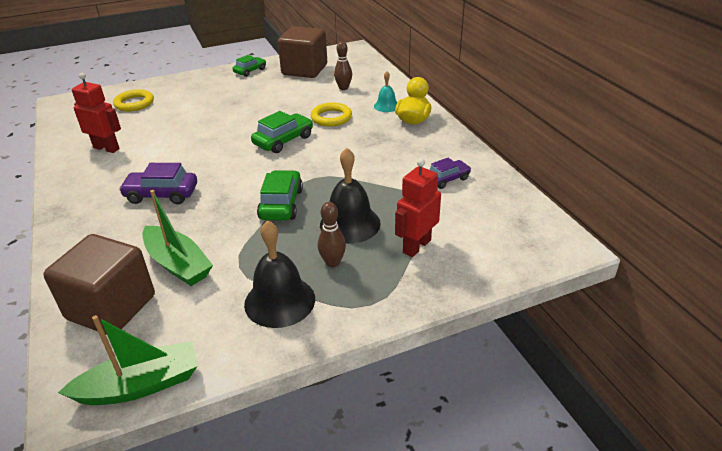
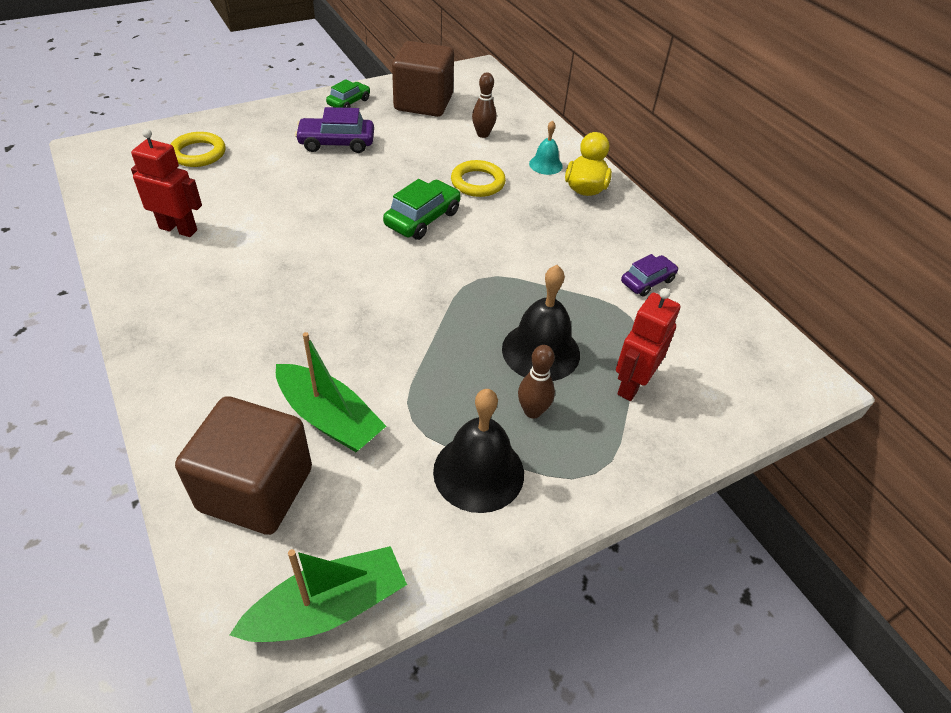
camera: 10 degrees left, 10 degrees up
purple car [119,163,197,204] -> purple car moved to [295,107,374,153]
green car [257,170,303,221] -> none

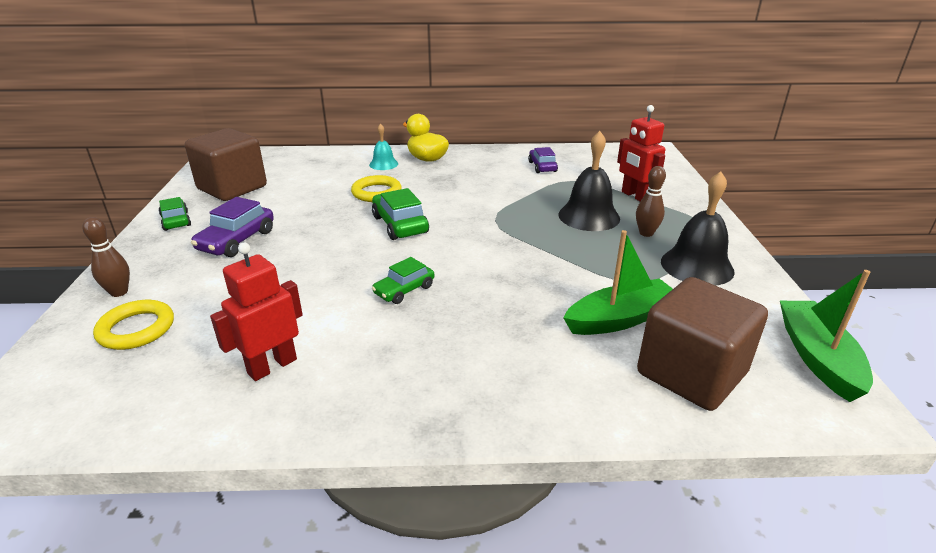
camera: 60 degrees left, 15 degrees down
brown bowling pin [472,72,497,138] -> brown bowling pin moved to [82,217,130,297]
none -> green car [372,257,434,304]

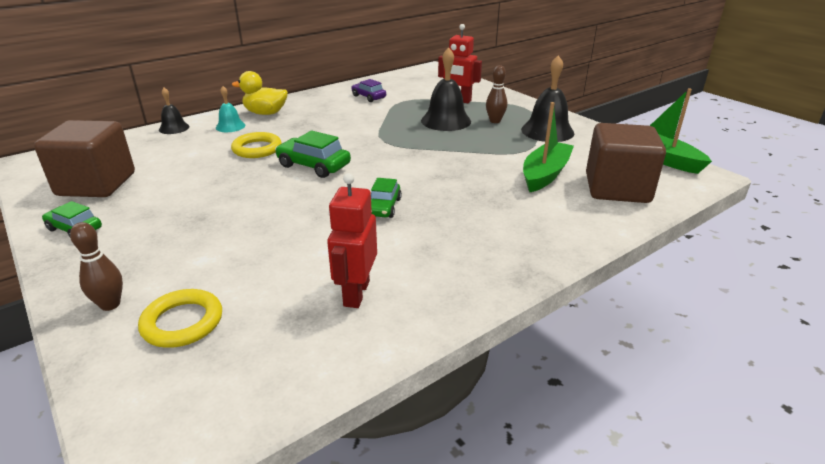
camera: 35 degrees left, 0 degrees up
purple car [191,197,274,257] -> none
none -> black bell [159,88,189,134]

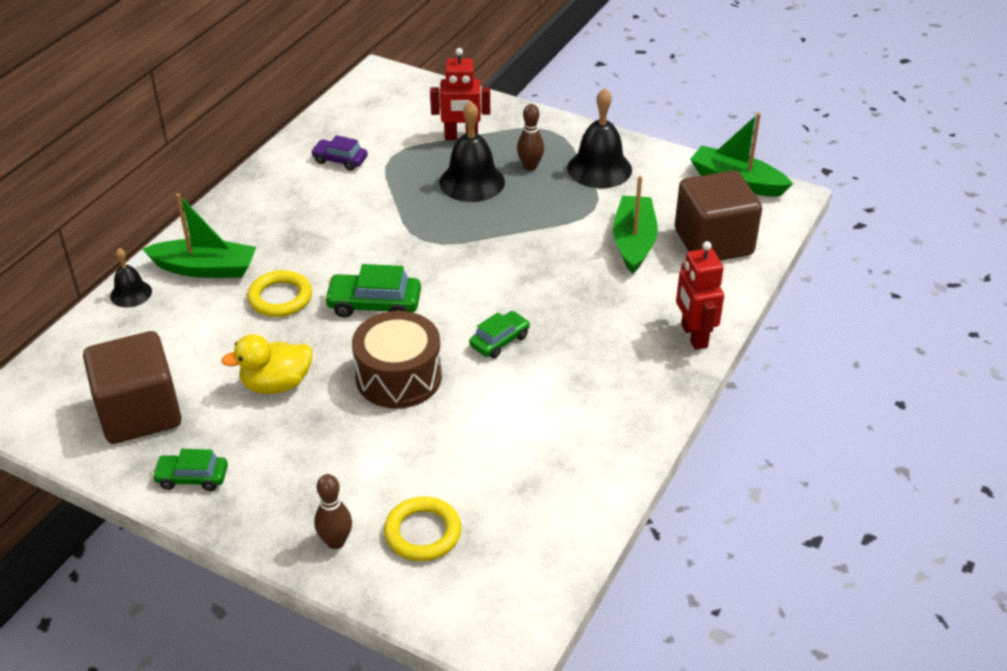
camera: 25 degrees left, 10 degrees up
turquoise bell [216,86,245,132] -> green boat [143,193,256,278]
yellow duck [232,71,288,115] -> yellow duck moved to [221,334,313,394]
red robot [327,173,377,308] -> red robot moved to [676,241,724,350]
green car [371,178,402,218] -> green car turned 120 degrees counterclockwise [469,311,530,358]
none -> brown drum [352,311,442,409]

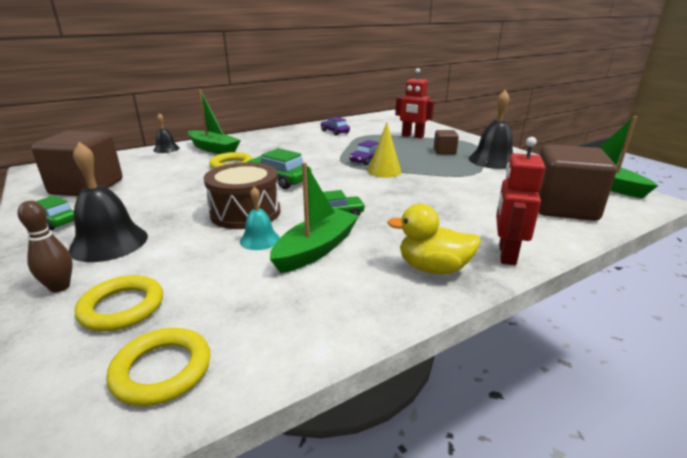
camera: 30 degrees right, 15 degrees down
yellow duck [221,334,313,394] -> yellow duck moved to [387,204,481,274]
black bell [439,101,505,202] -> black bell moved to [69,142,148,262]
brown bowling pin [517,104,544,171] -> brown cube [434,130,459,154]
green boat [613,176,658,274] -> green boat moved to [270,162,359,273]
none -> yellow ring [106,328,210,406]
none -> turquoise bell [240,187,280,250]
none -> purple car [349,140,379,165]
none -> yellow cone [368,122,401,178]

